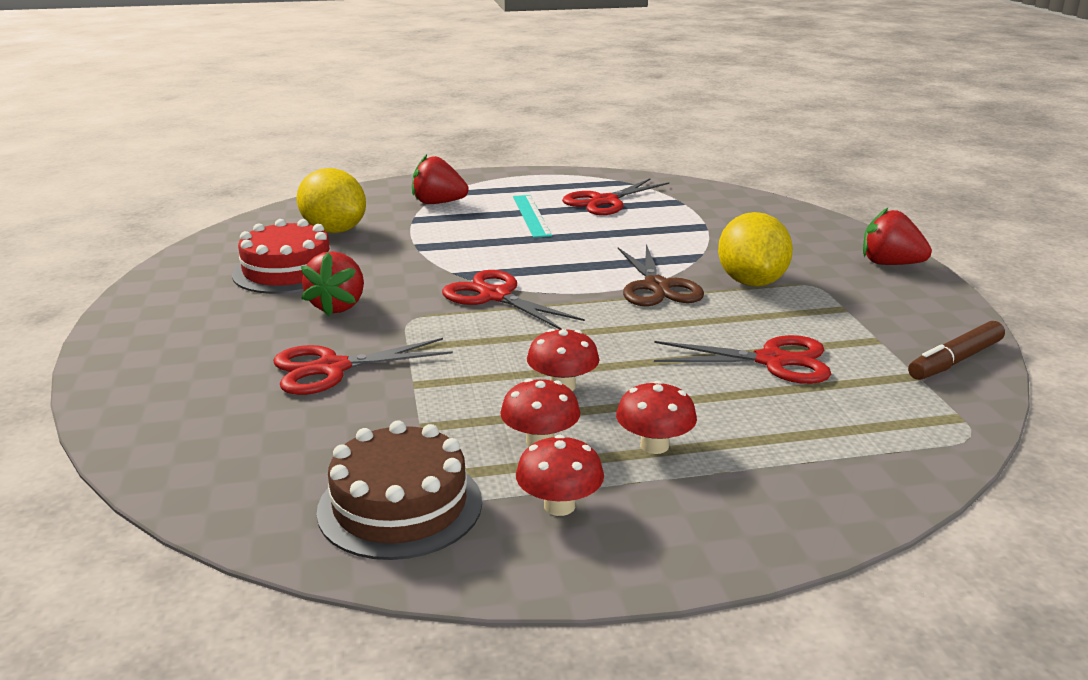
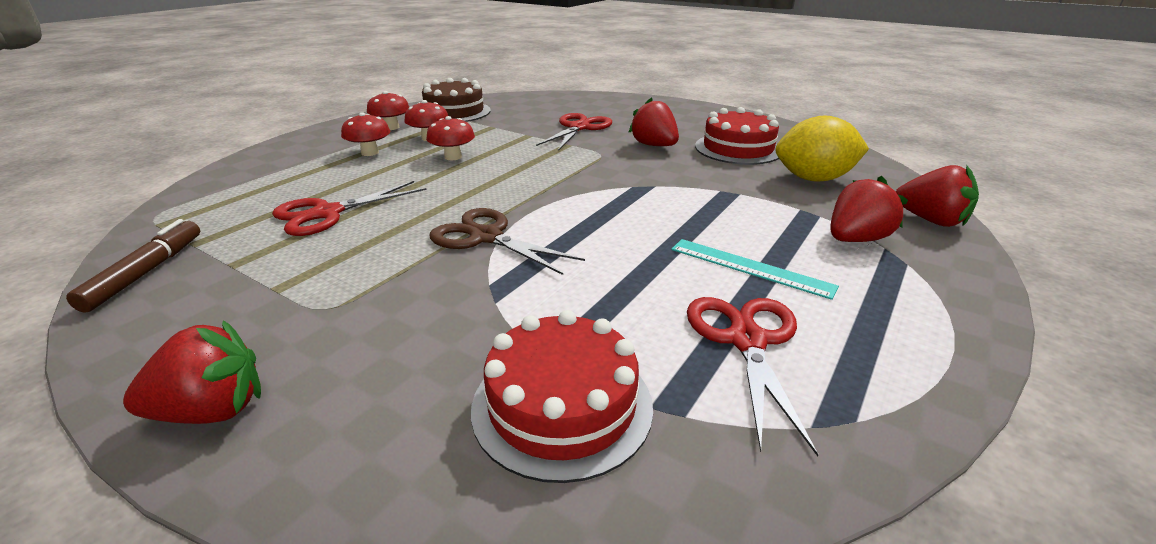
camera: 135 degrees right, 5 degrees up
red scissors [442,270,585,329] -> none
yellow lemon [718,212,793,287] -> none
none -> red cake [471,310,653,483]
none -> red strawberry [896,165,979,227]

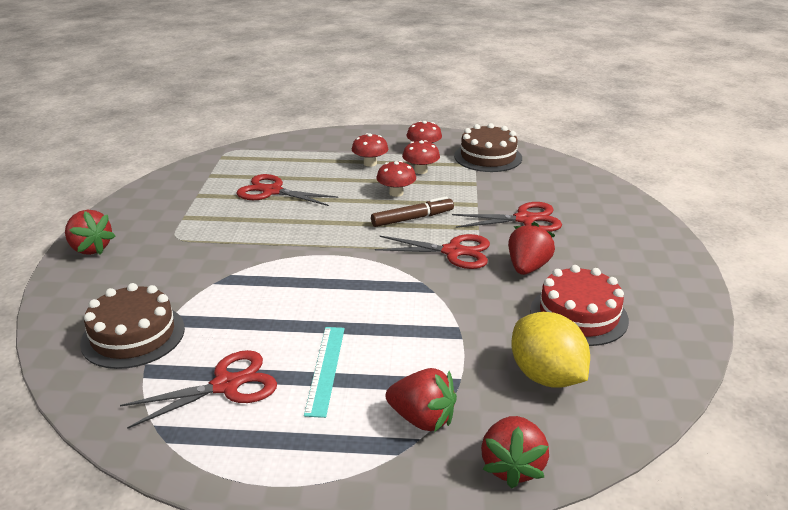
camera: 60 degrees right, 0 degrees up
brown marker [66,219,200,313] -> brown marker moved to [371,197,454,227]
brown scissors [429,208,585,275] -> none
red cake [471,310,653,483] -> brown cake [80,283,185,369]
none -> red scissors [375,234,490,269]

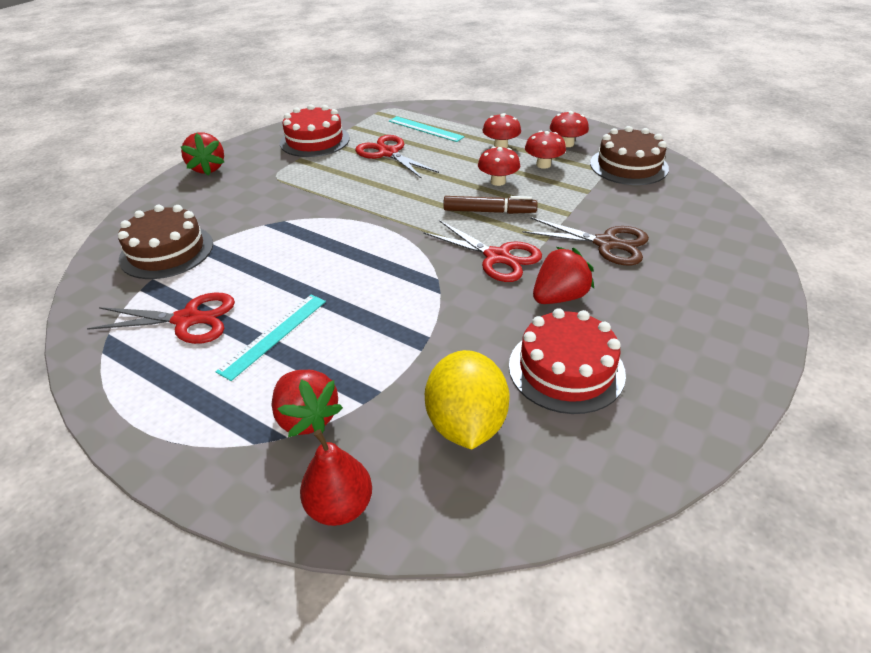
camera: 30 degrees right, 10 degrees up
red scissors [452,202,562,232] -> brown scissors [523,217,649,265]
red strawberry [481,416,549,489] -> red pear [300,429,372,526]
none -> red cake [280,104,350,157]
none -> turquoise ruler [389,116,465,142]

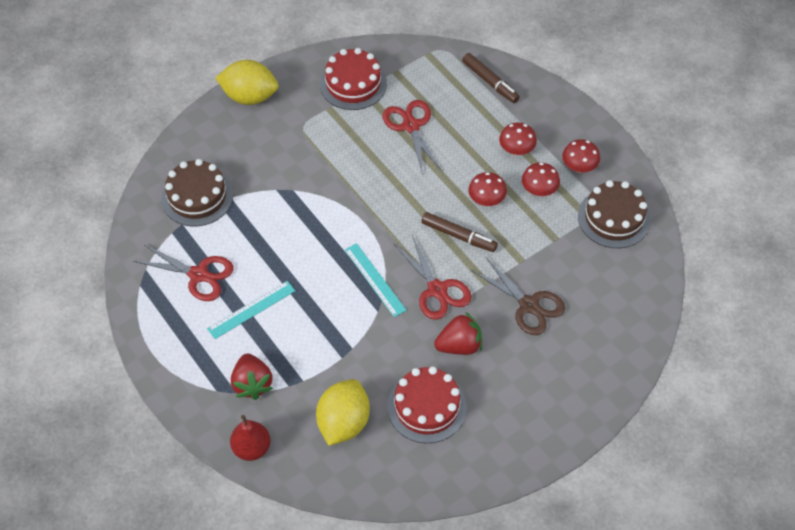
camera: 20 degrees right, 15 degrees up
red strawberry [181,132,224,176] -> yellow lemon [216,60,279,105]
turquoise ruler [389,116,465,142] -> turquoise ruler moved to [345,243,406,317]
none -> brown marker [462,53,520,103]

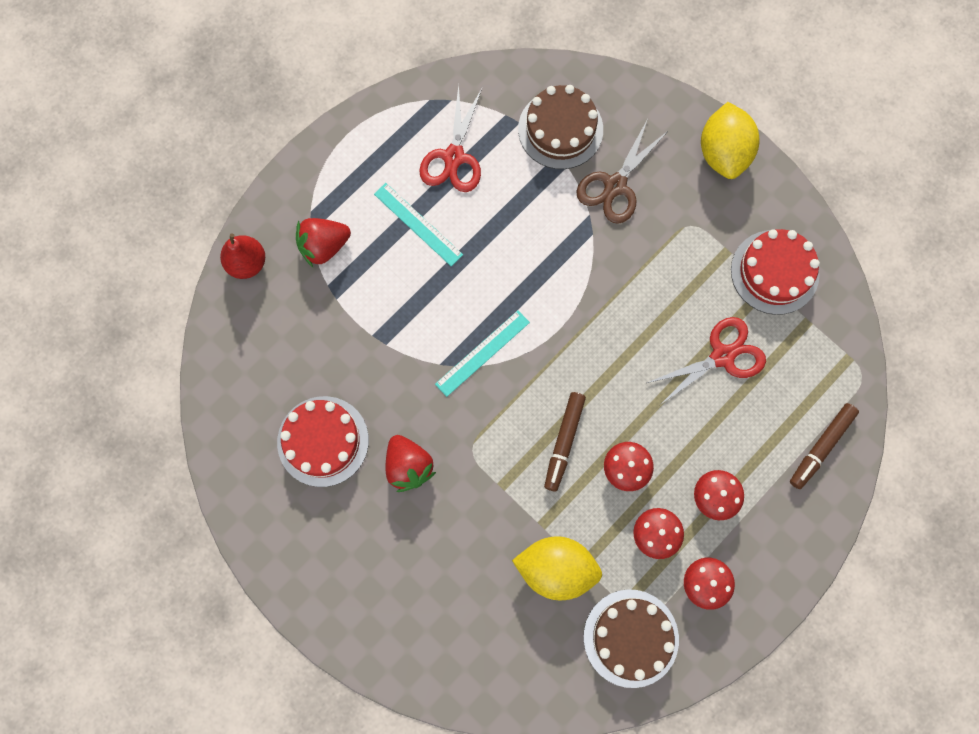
camera: 80 degrees right, 20 degrees up
yellow lemon [316,379,370,446] -> yellow lemon moved to [512,536,602,600]
red scissors [394,235,472,320] -> none
brown scissors [471,256,565,335] -> brown scissors moved to [576,121,669,224]

